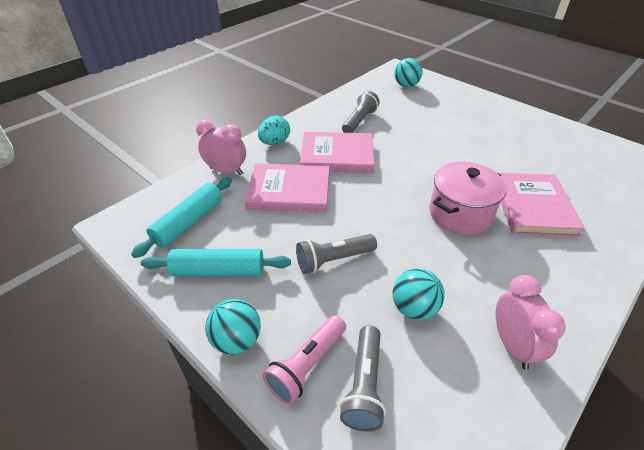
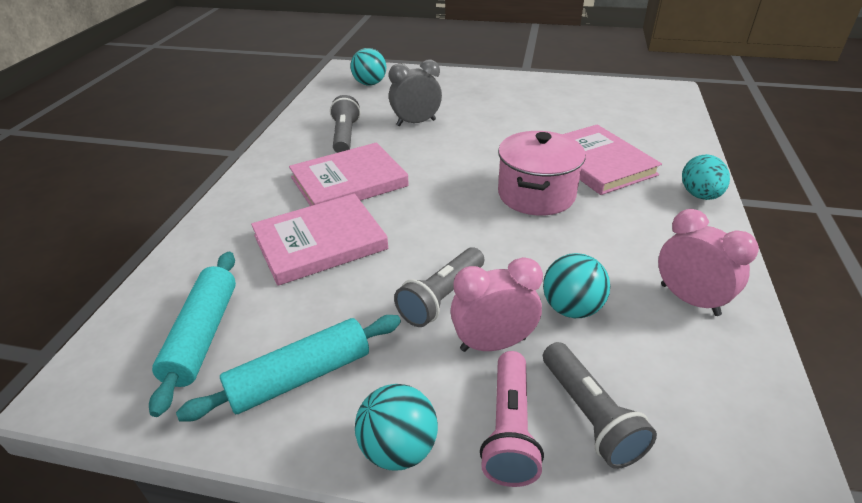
camera: 30 degrees left, 5 degrees down
pink clock [196,120,246,175] -> pink clock moved to [450,257,543,352]
turquoise egg [258,116,290,145] -> turquoise egg moved to [682,154,730,200]
none -> grey clock [389,59,442,126]

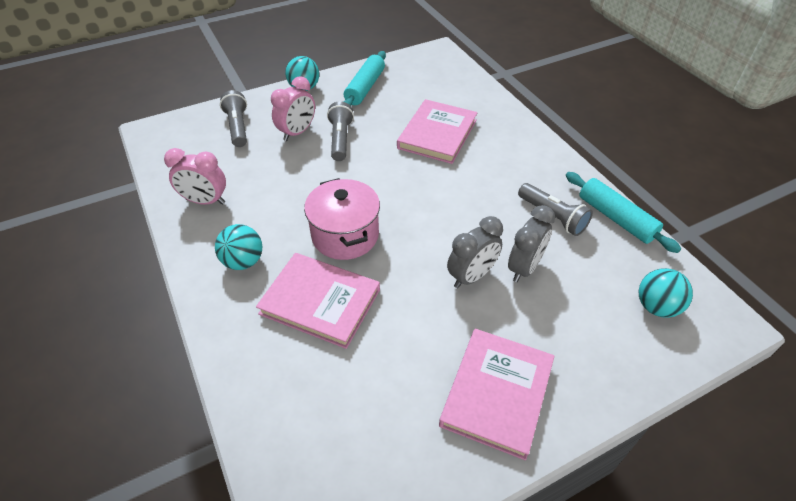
camera: 140 degrees right, 10 degrees up
turquoise rolling pin [149,252,236,417] -> turquoise rolling pin moved to [566,172,681,253]
pink book [289,142,409,206] -> pink book moved to [439,329,555,460]
pink flashlight [480,351,544,487] -> none
turquoise ball [543,253,610,318] -> turquoise ball moved to [215,224,262,270]
grey flashlight [543,342,657,469] -> grey flashlight turned 45 degrees clockwise [220,90,247,147]
turquoise egg [682,154,730,200] -> none
none -> grey clock [447,216,503,288]

